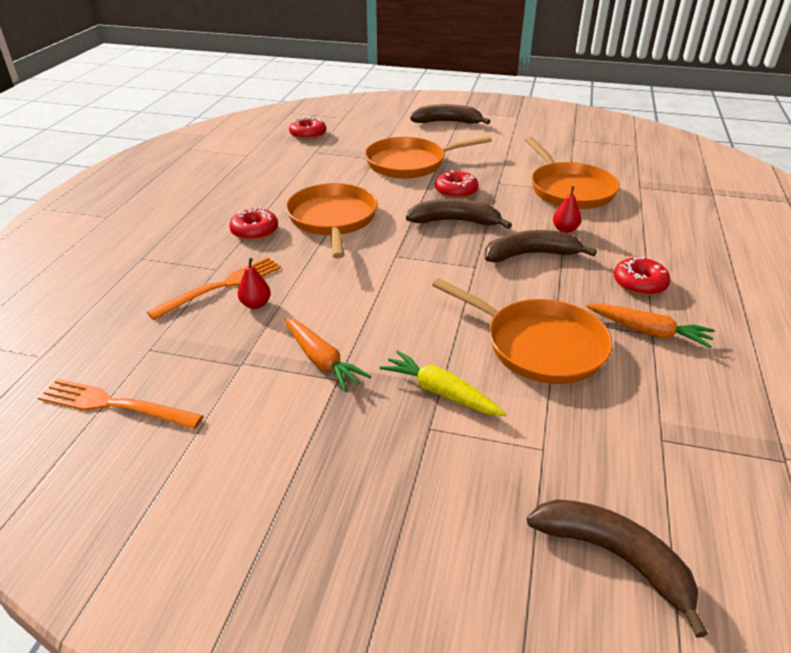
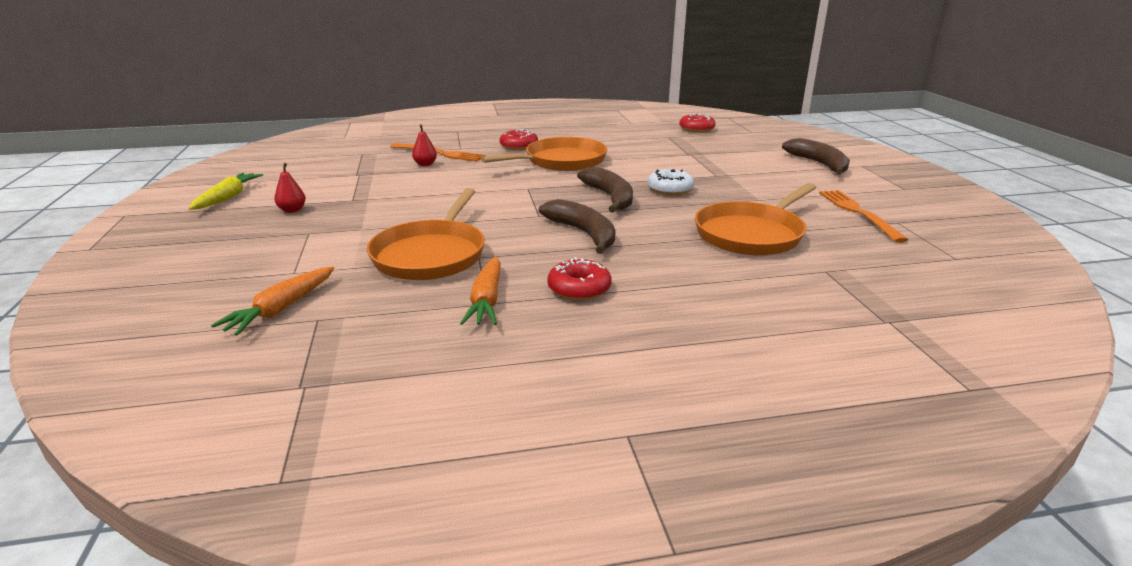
camera: 65 degrees right, 10 degrees down
orange fork [38,378,203,429] -> orange fork moved to [819,190,908,243]
orange carrot [285,318,371,392] -> orange carrot moved to [211,267,334,335]
orange pan [365,136,492,179] -> none
yellow carrot [380,350,506,416] -> yellow carrot moved to [189,173,263,210]
red donut [435,170,478,199] -> white donut [648,169,694,195]
brown banana [527,499,708,638] -> none
red pear [553,186,581,233] -> red pear moved to [274,163,306,213]

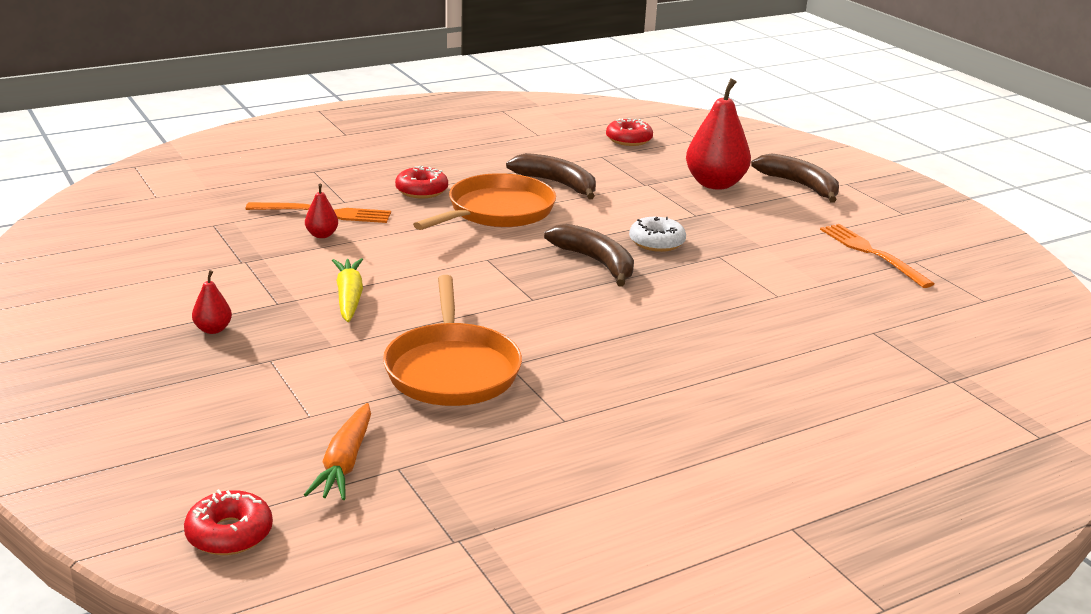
camera: 20 degrees left, 0 degrees up
yellow carrot [189,173,263,210] -> yellow carrot moved to [332,258,363,322]
orange carrot [460,256,501,325] -> none
brown banana [539,199,616,254] -> brown banana moved to [506,153,596,199]
red donut [547,257,612,301] -> red donut moved to [184,489,273,555]
orange pan [695,183,816,256] -> none
none -> red pear [686,78,751,190]

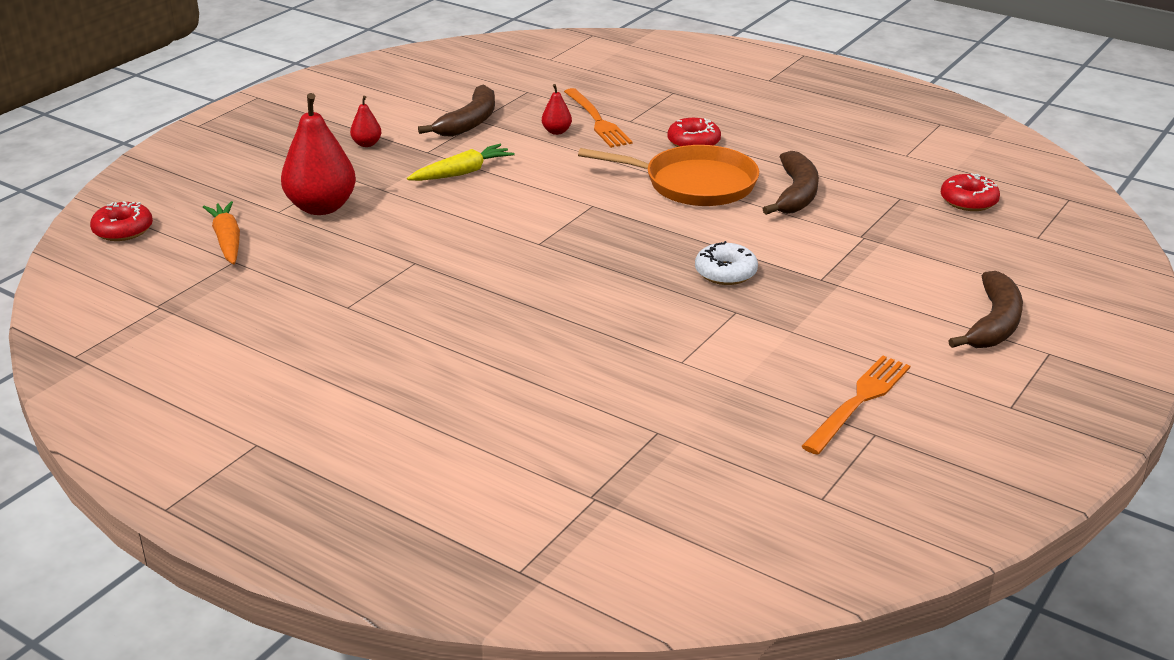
camera: 65 degrees right, 5 degrees up
orange carrot [304,403,371,500] -> orange carrot turned 90 degrees clockwise [203,201,240,264]
orange pan [383,275,522,406] -> none
brown banana [544,224,634,287] -> brown banana moved to [418,85,495,137]
red pear [686,78,751,190] -> red pear moved to [281,93,356,215]

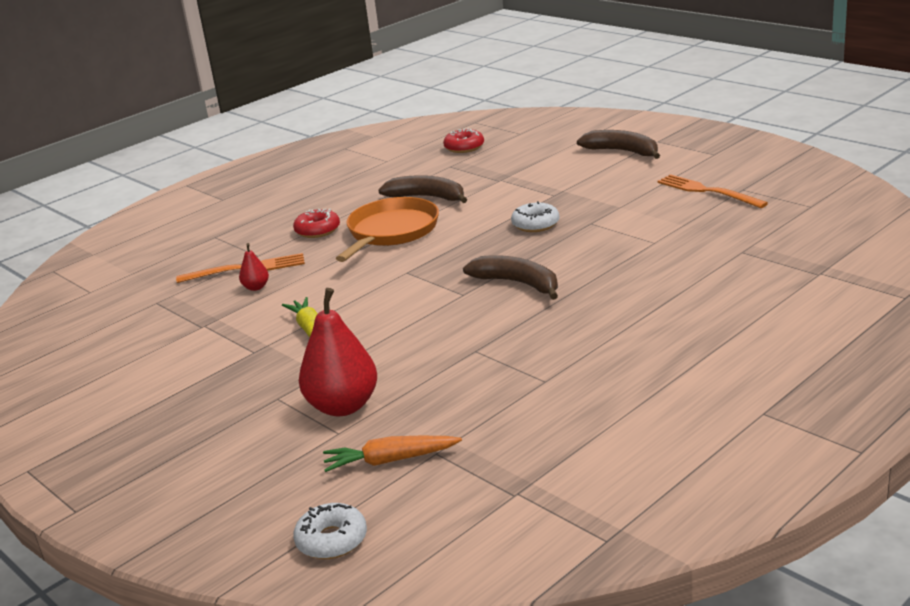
camera: 75 degrees left, 5 degrees down
red donut [90,201,153,241] -> white donut [293,503,367,559]
red pear [350,96,381,147] -> none
brown banana [418,85,495,137] -> brown banana moved to [463,255,558,300]

